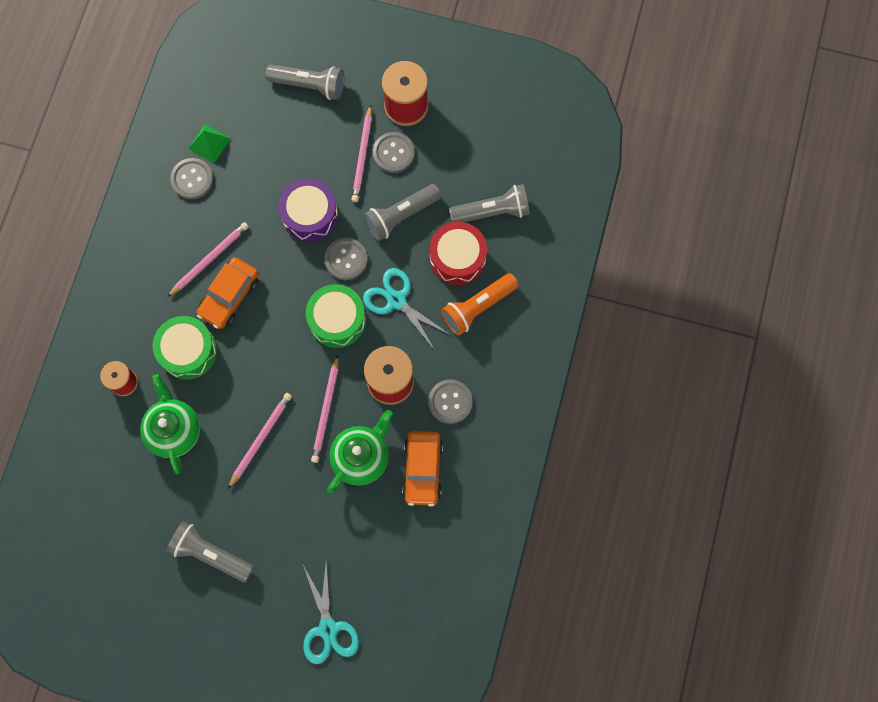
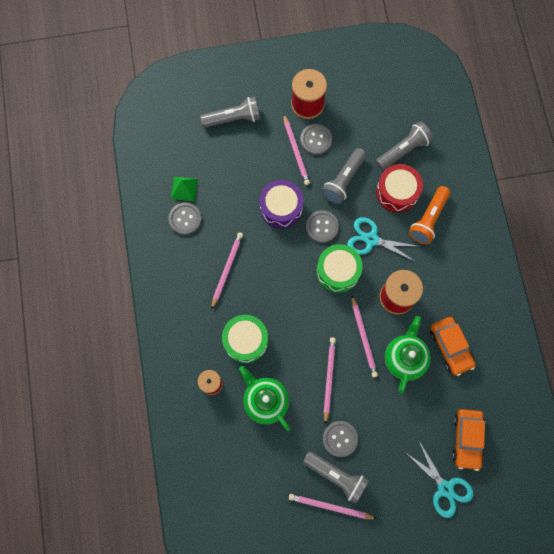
camera: 25 degrees left, 0 degrees up
grey flashlight [167,521,254,582] -> grey flashlight turned 150 degrees counterclockwise [303,451,369,504]
orange car [197,257,259,329] -> orange car moved to [452,409,485,471]
grey button [428,379,473,424] -> grey button moved to [323,421,358,457]
none -> pink pencil [289,494,377,519]

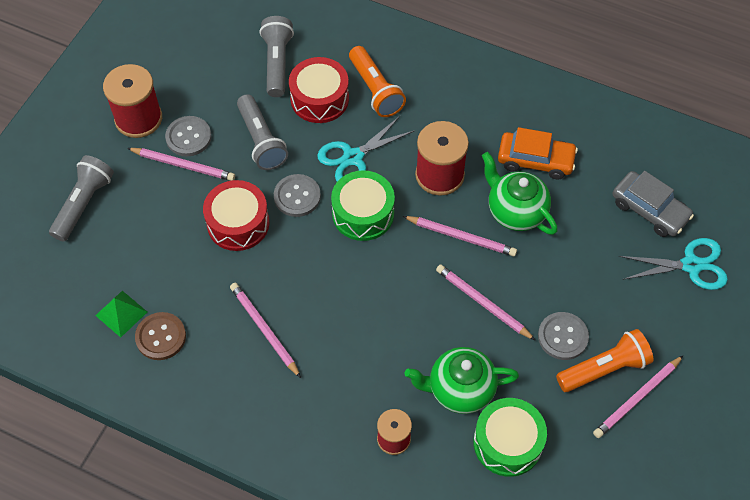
camera: 55 degrees left, 15 degrees down
grey button [169,203,202,235] -> brown button [135,312,186,360]
green drum [222,315,268,363] -> green drum moved to [473,398,547,477]
purple drum [260,180,303,228] -> red drum [203,180,269,251]
grey flashlight [303,451,369,504] -> orange flashlight [556,329,654,392]
orange car [452,409,485,471] -> grey car [613,171,694,237]

